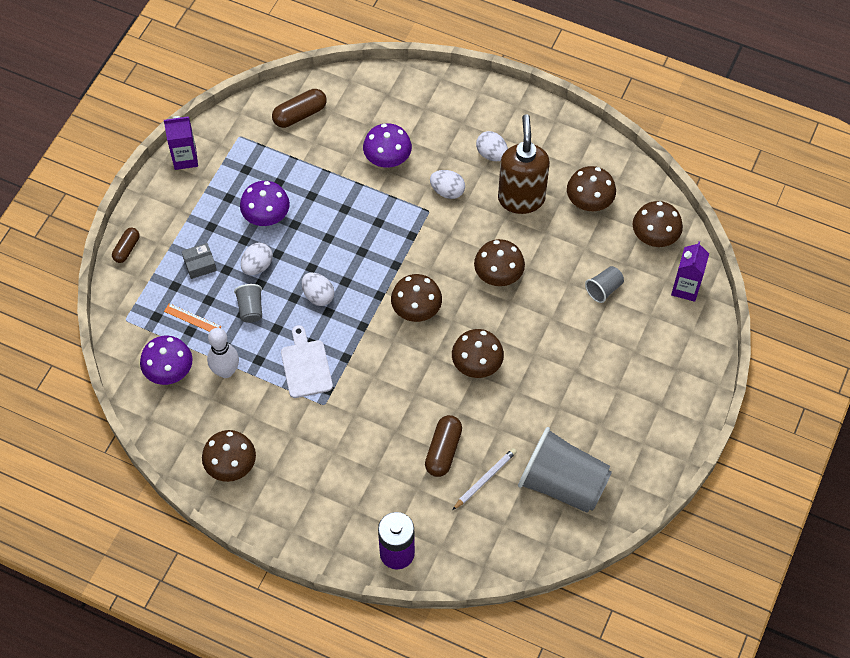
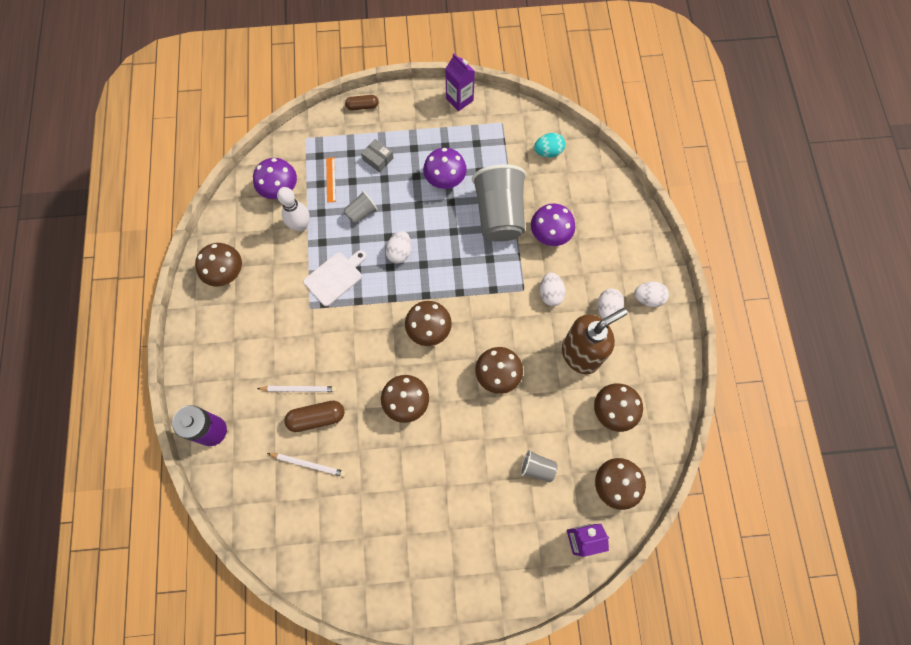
camera: 60 degrees right, 10 degrees up
white egg [241,243,273,275] -> white egg moved to [634,281,669,307]
brown capsule [272,89,327,128] -> turquoise egg [534,133,565,157]
grey cup [518,427,612,513] -> grey cup moved to [472,164,526,242]
none -> white pencil [257,386,337,392]

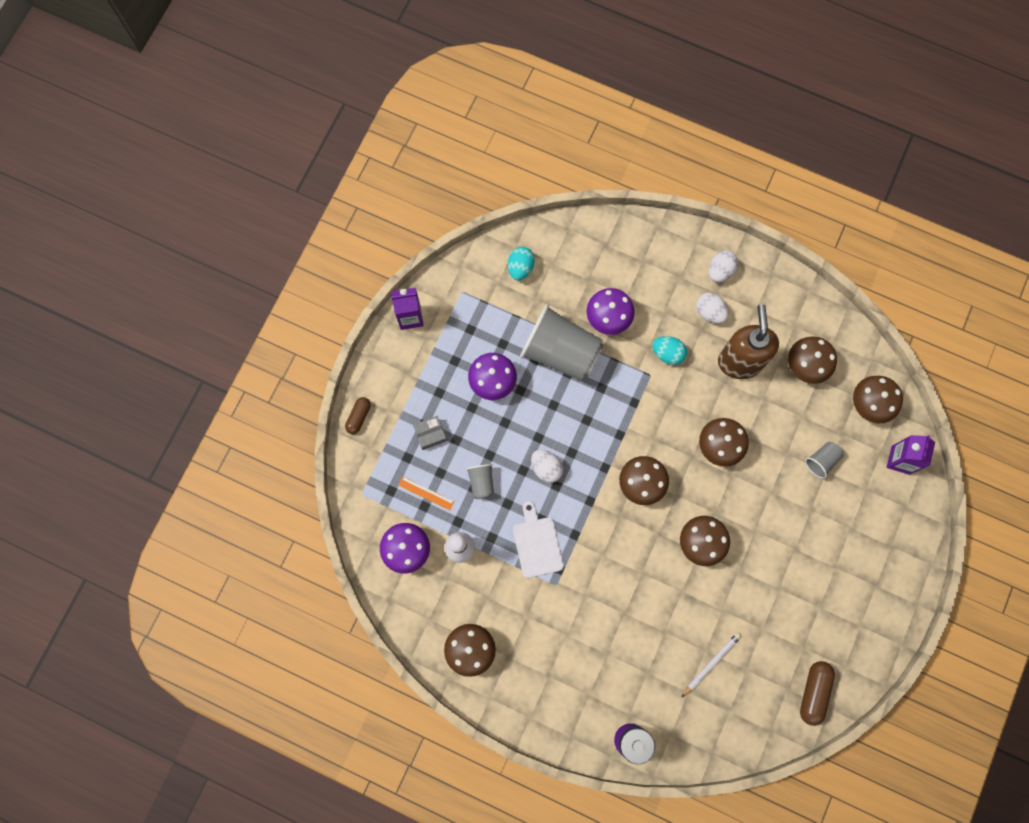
camera: 60 degrees left, 5 degrees up
white pencil [257,386,337,392] -> none
brown capsule [284,401,345,432] -> brown capsule moved to [800,661,835,726]
white egg [540,272,566,306] -> turquoise egg [652,336,687,365]

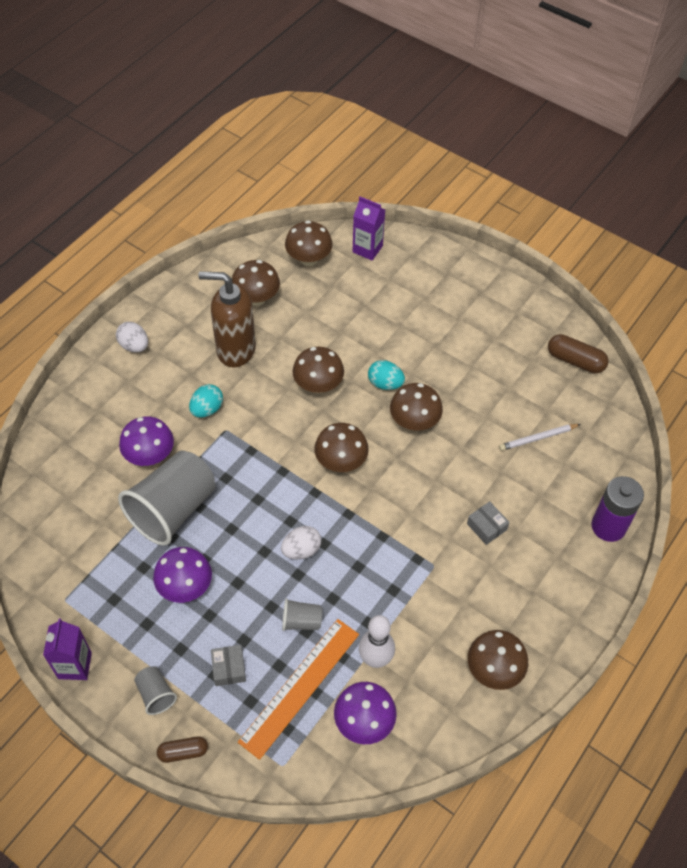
camera: 80 degrees left, 20 degrees down
brown capsule [345,397,371,434] -> brown capsule turned 45 degrees counterclockwise [157,736,208,763]
orange ruler [398,477,454,510] -> orange ruler [238,619,359,760], size x2.25
turquoise egg [508,247,535,280] -> turquoise egg moved to [368,360,405,390]
white cutting board [513,501,564,578] -> none
white pencil [682,633,741,697] -> white pencil turned 75 degrees counterclockwise [499,424,581,451]
white egg [696,293,729,323] -> none
grey cup [805,442,843,479] -> grey cup moved to [134,666,177,715]
none -> grey box [467,501,510,545]

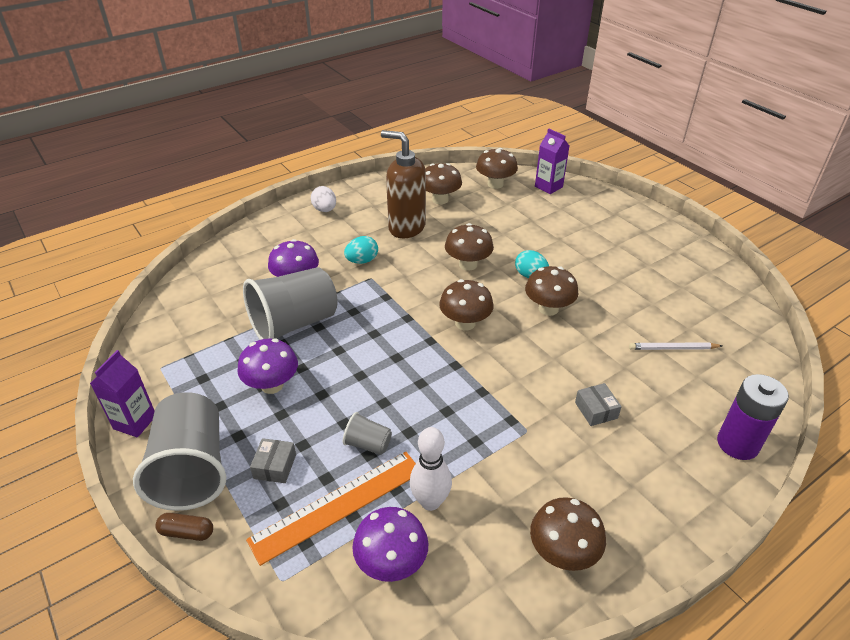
camera: 20 degrees right, 15 degrees down
grey cup [134,666,177,715] -> grey cup [133,392,226,511], size x2.25
white egg [281,526,321,559] -> none
brown capsule [548,334,609,373] -> none

